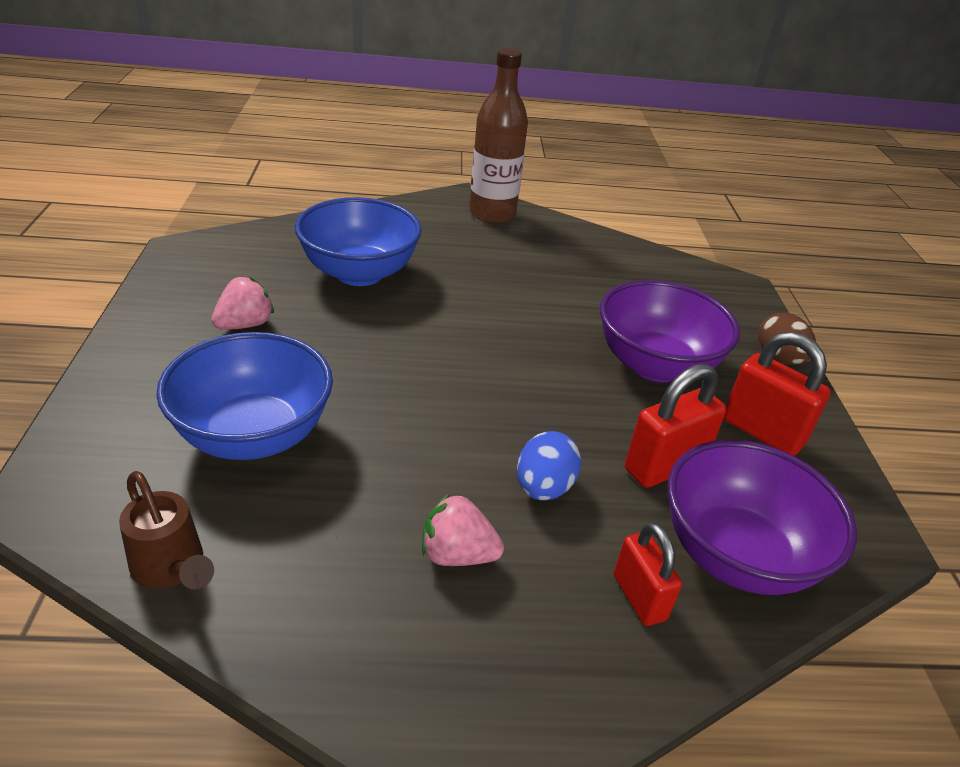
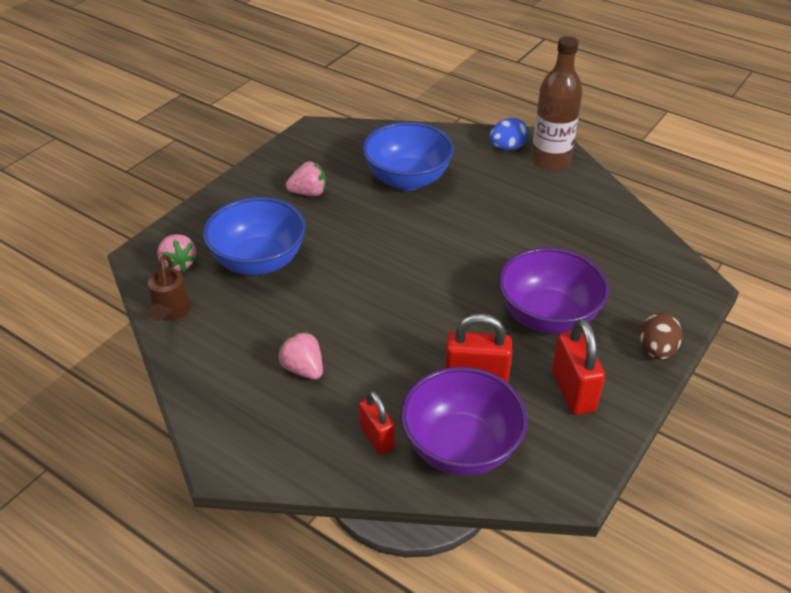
camera: 40 degrees right, 5 degrees up
blue egg [517,431,581,501] -> blue egg moved to [489,118,528,150]
red padlock [614,523,682,626] -> red padlock turned 45 degrees counterclockwise [359,391,395,455]
none -> pink strawberry [157,234,197,272]

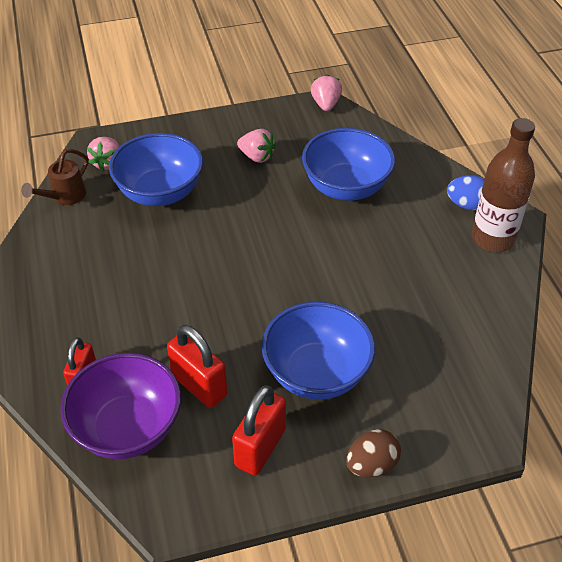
camera: 40 degrees right, 5 degrees up
pink strawberry [278,331,323,380] -> pink strawberry moved to [311,74,342,111]
purple bowl [498,247,609,334] -> blue bowl [262,302,375,400]

